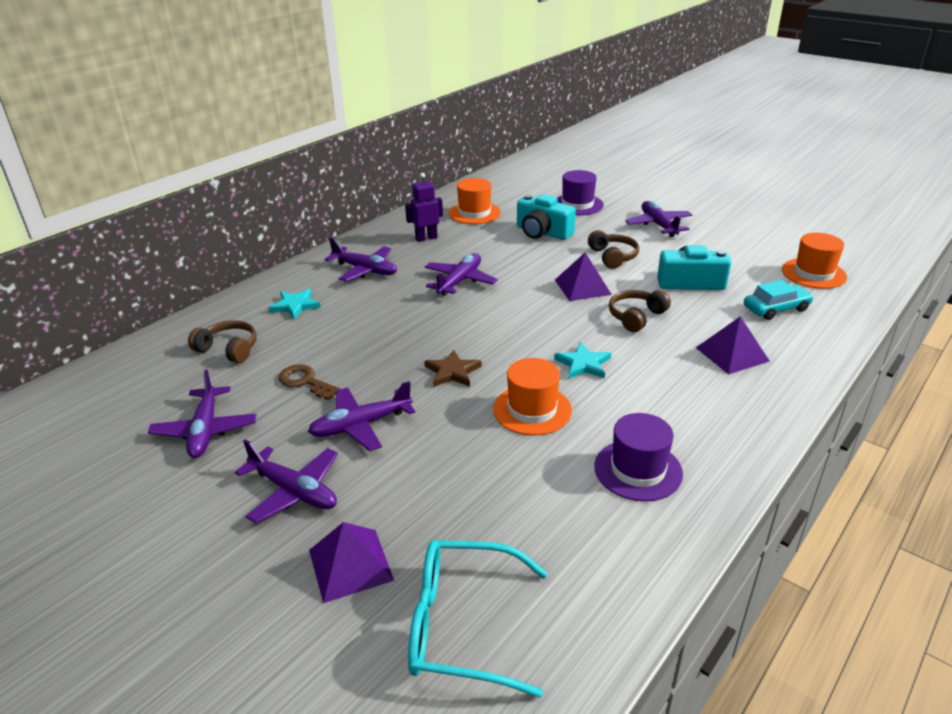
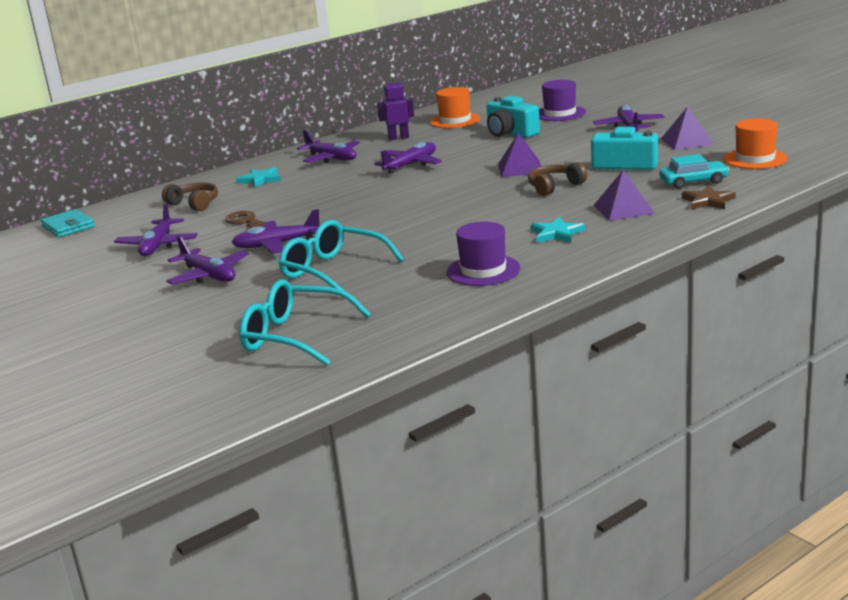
camera: 15 degrees right, 10 degrees down
purple pyramid [309,522,394,603] -> purple pyramid moved to [661,106,714,150]
brown star [424,350,482,387] -> brown star moved to [682,186,736,209]
orange hat [493,358,572,435] -> none
turquoise star [554,342,611,379] -> turquoise star moved to [531,217,585,243]
brown headphones [588,230,639,269] -> none
none -> turquoise wallet [41,209,95,237]
none -> turquoise glasses [279,220,404,292]

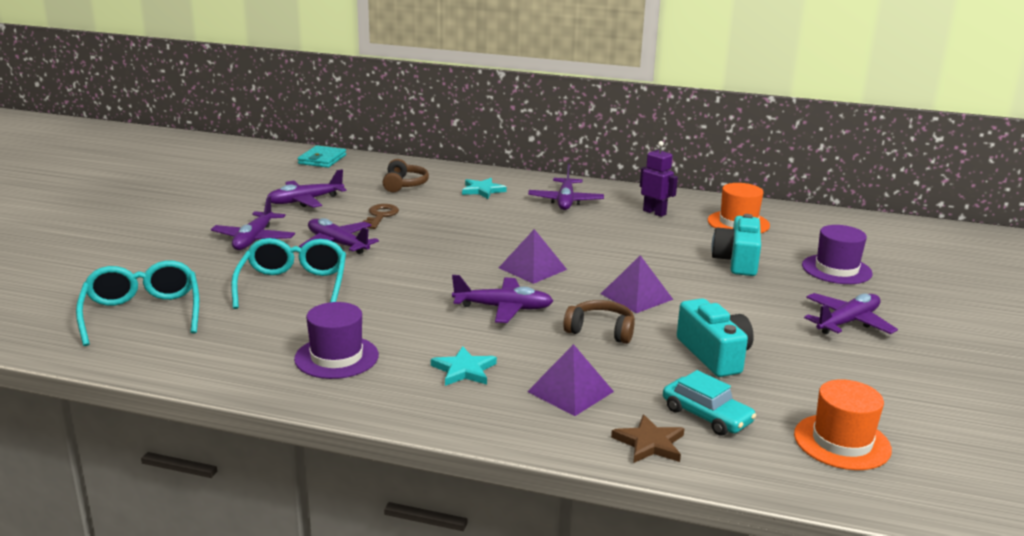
camera: 50 degrees right, 0 degrees up
purple plane [374,142,442,174] -> purple plane moved to [452,275,553,323]
purple pyramid [661,106,714,150] -> purple pyramid moved to [499,229,567,284]

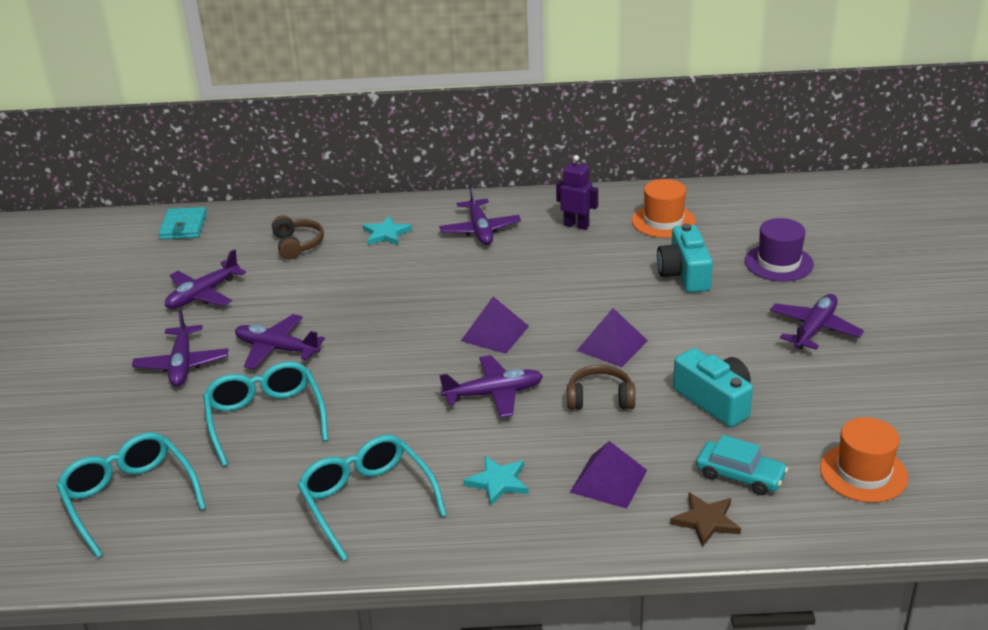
camera: 15 degrees left, 10 degrees up
purple hat [294,302,379,379] -> turquoise glasses [298,435,447,561]
brown key [363,204,399,229] -> none

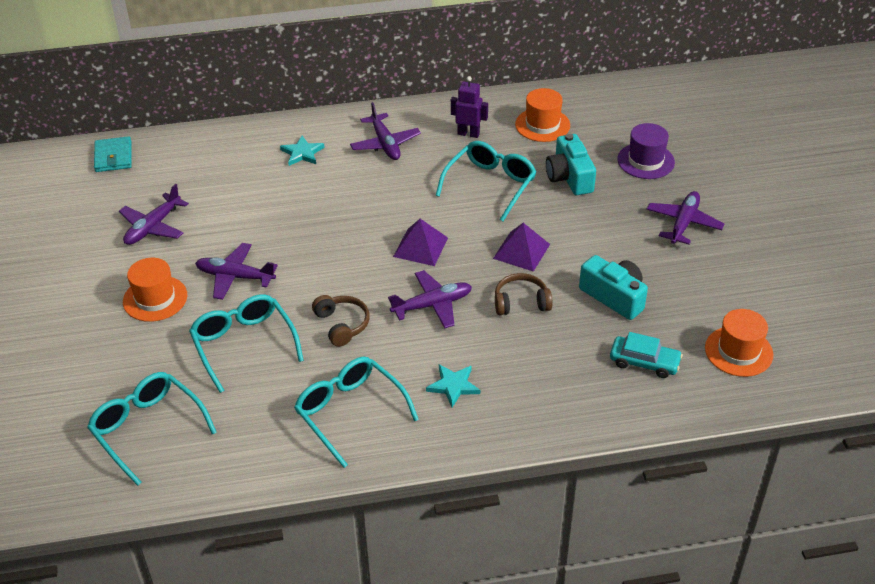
camera: 10 degrees left, 10 degrees up
purple plane [132,309,228,387] -> orange hat [123,258,187,322]
brown headphones [272,215,324,260] -> brown headphones moved to [312,295,370,347]
purple pyramid [570,441,647,509] -> none
brown star [670,493,741,547] -> none
none -> turquoise glasses [436,141,536,221]

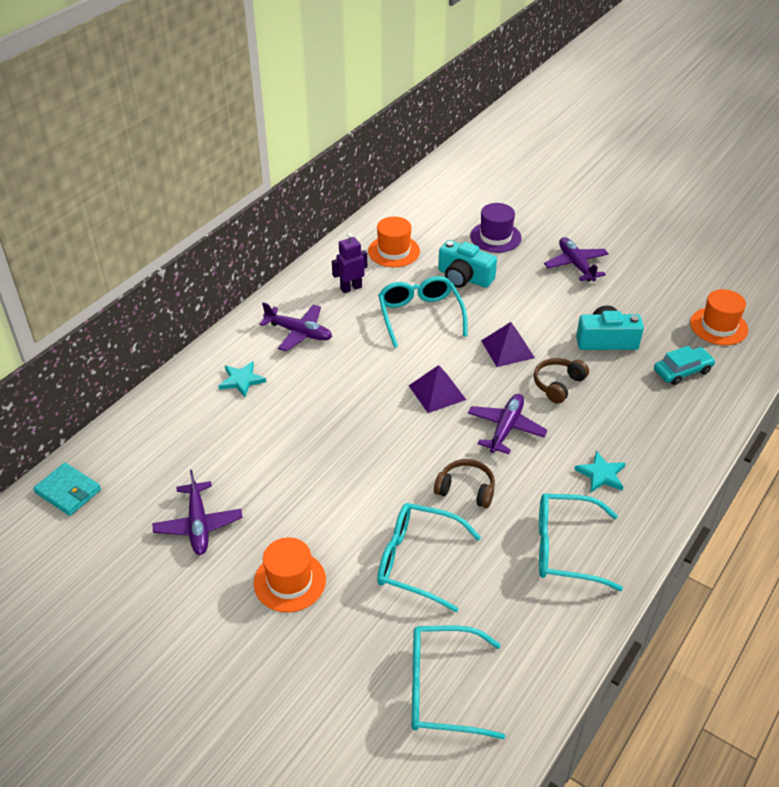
camera: 45 degrees left, 0 degrees up
purple plane [195,243,278,300] -> none

